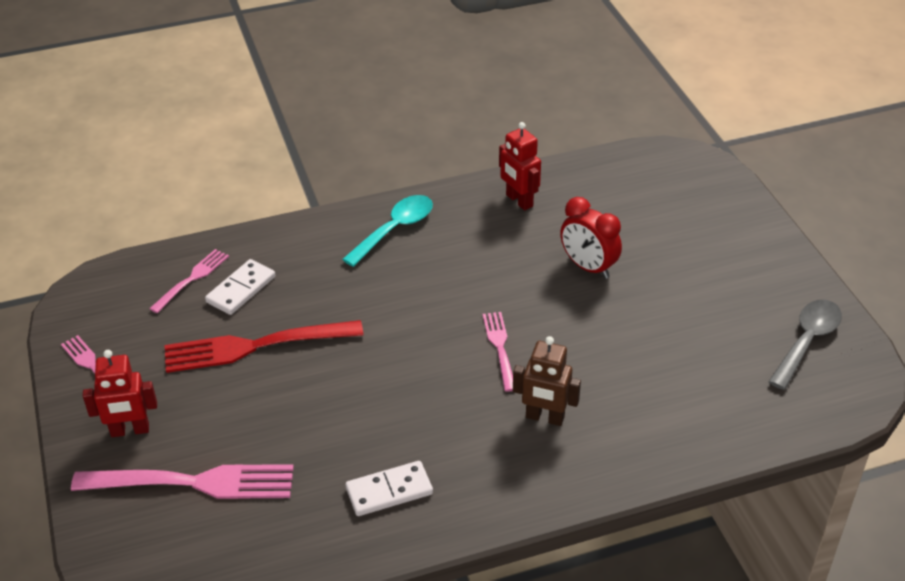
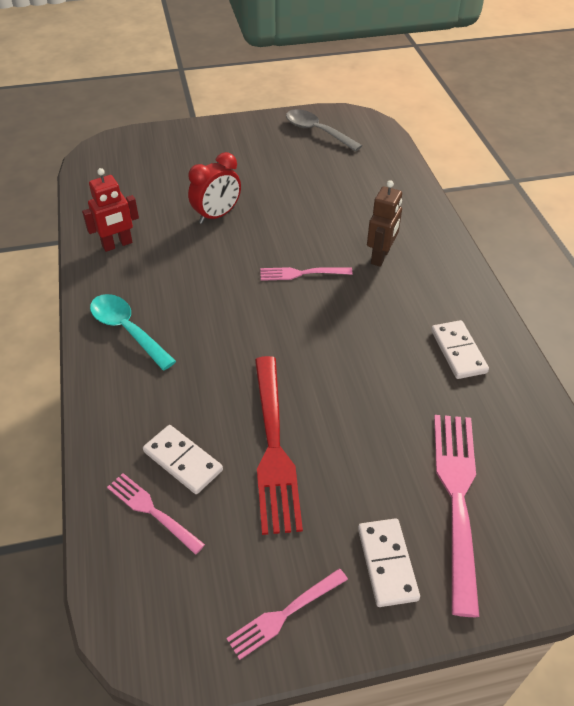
camera: 85 degrees left, 5 degrees up
red robot [83,350,157,437] -> white domino [358,518,420,607]

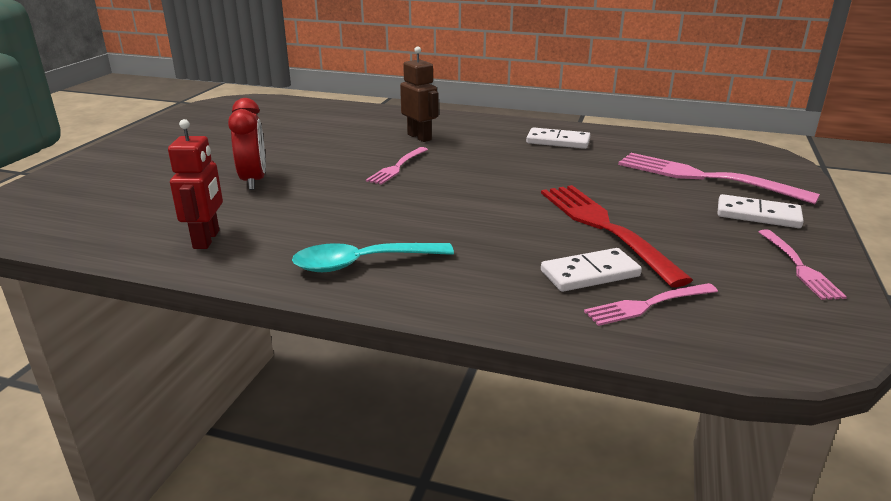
camera: 60 degrees left, 20 degrees down
red fork [255,356,303,535] -> red fork turned 135 degrees counterclockwise [541,185,693,287]
grey spoon [286,109,362,151] -> none

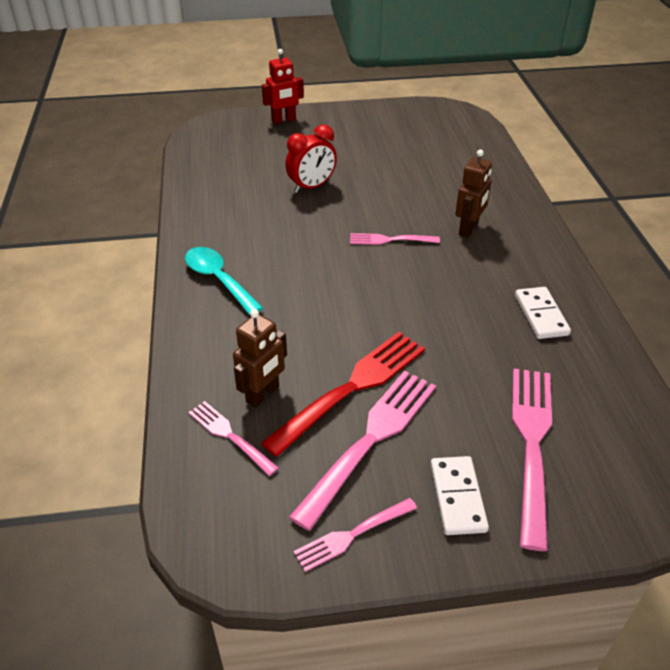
camera: 65 degrees right, 15 degrees up
red robot [168,119,223,249] -> red robot moved to [262,49,304,124]
white domino [541,248,642,292] -> brown robot [233,309,287,408]
none -> pink fork [289,371,436,531]

